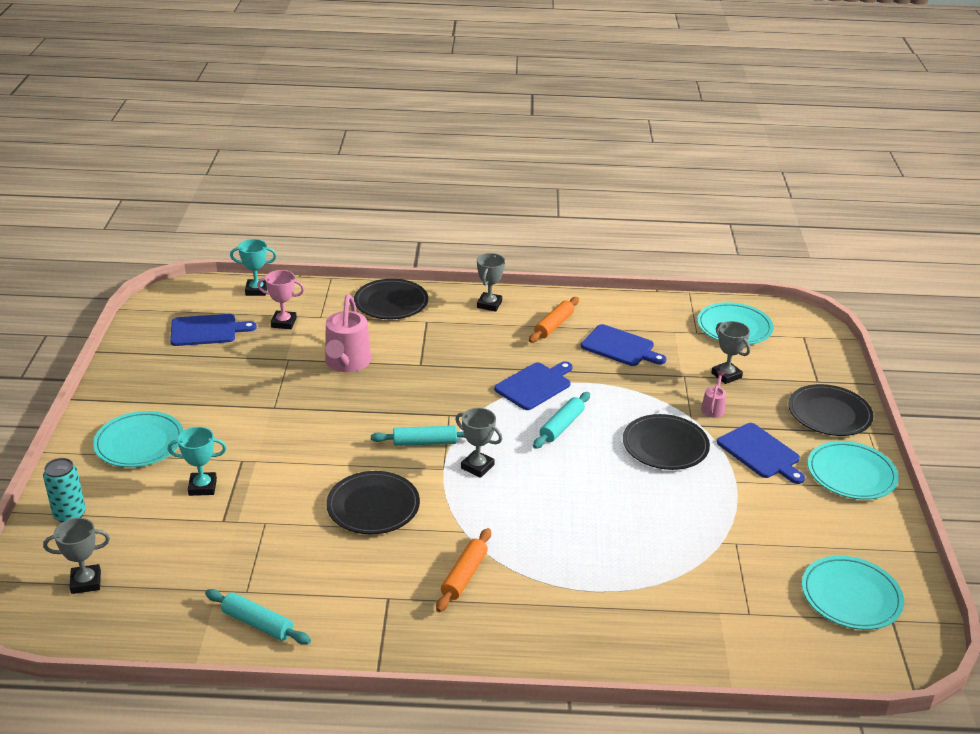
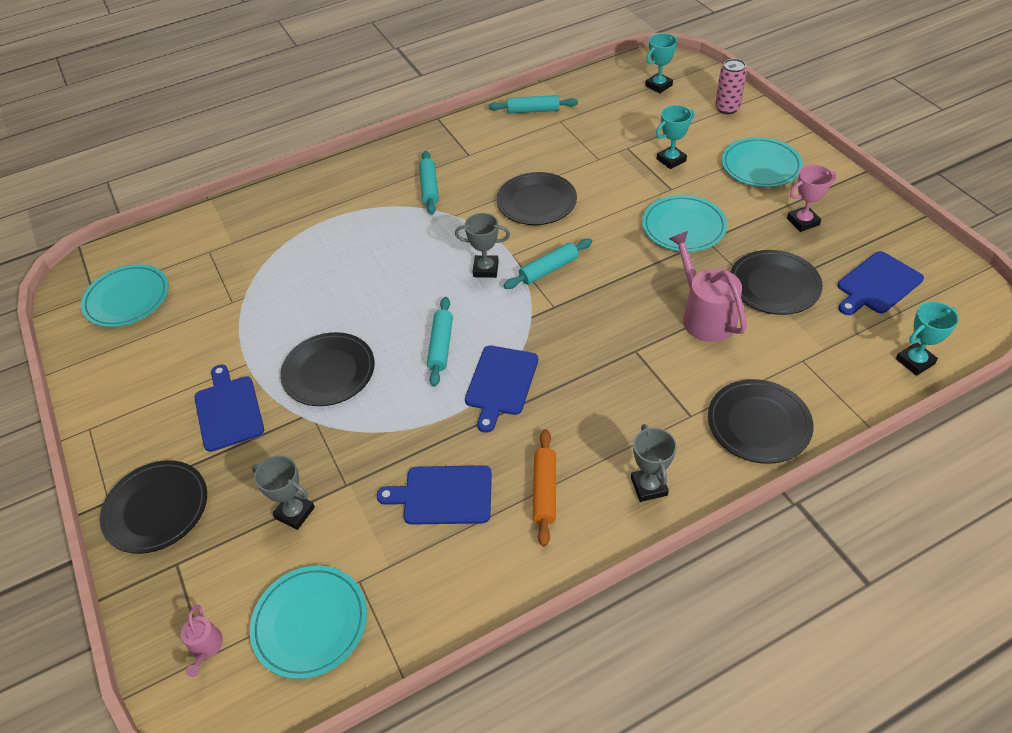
camera: 155 degrees right, 15 degrees up
turquoise can [43,458,86,523] -> pink can [715,59,747,114]
grey trophy [43,518,110,594] -> turquoise trophy [645,33,677,93]
pink trophy [257,270,305,329] -> pink trophy moved to [787,164,837,232]
orange rolling pin [436,528,491,612] -> turquoise rolling pin [419,151,439,215]
pink watering can [701,371,726,418] -> pink watering can moved to [181,605,223,677]
blue cutting board [717,423,805,484] -> blue cutting board turned 45 degrees clockwise [194,364,264,452]
turquoise plate [808,441,899,500] -> turquoise plate moved to [642,195,727,252]
none -> black plate [731,250,823,315]

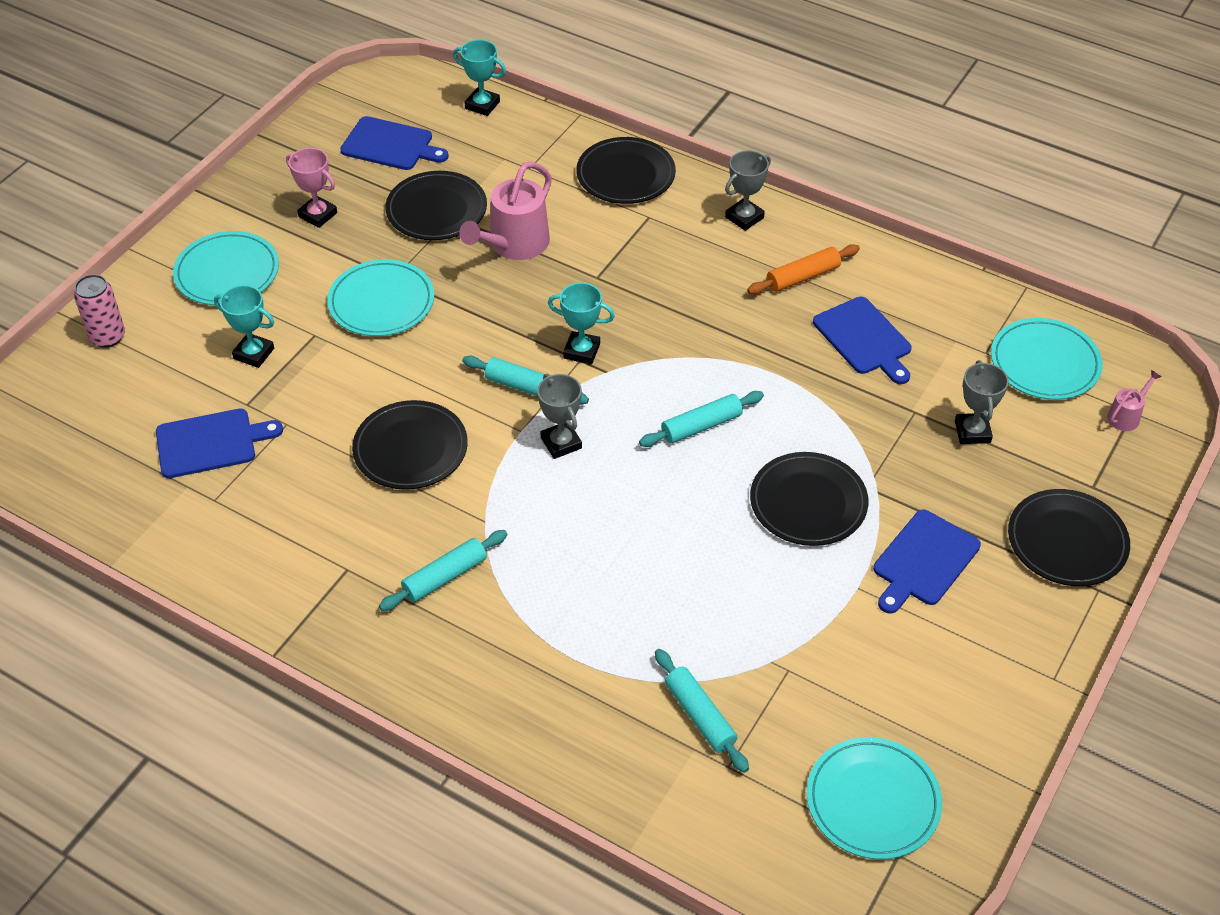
camera: 125 degrees left, 0 degrees up
blue cutting board [465,345,538,433] -> blue cutting board moved to [156,409,283,478]
turquoise rolling pin [489,95,578,113] -> turquoise rolling pin moved to [655,649,749,773]
turquoise trophy [645,33,677,93] -> turquoise trophy moved to [548,283,615,364]

